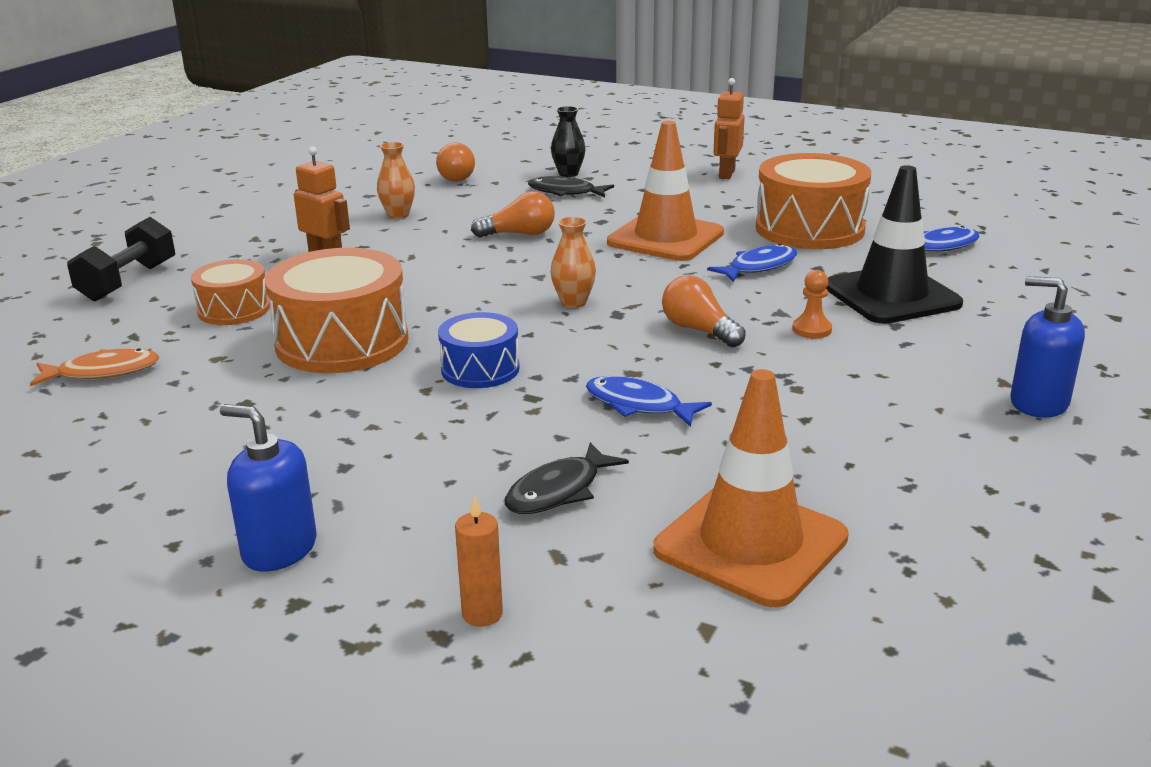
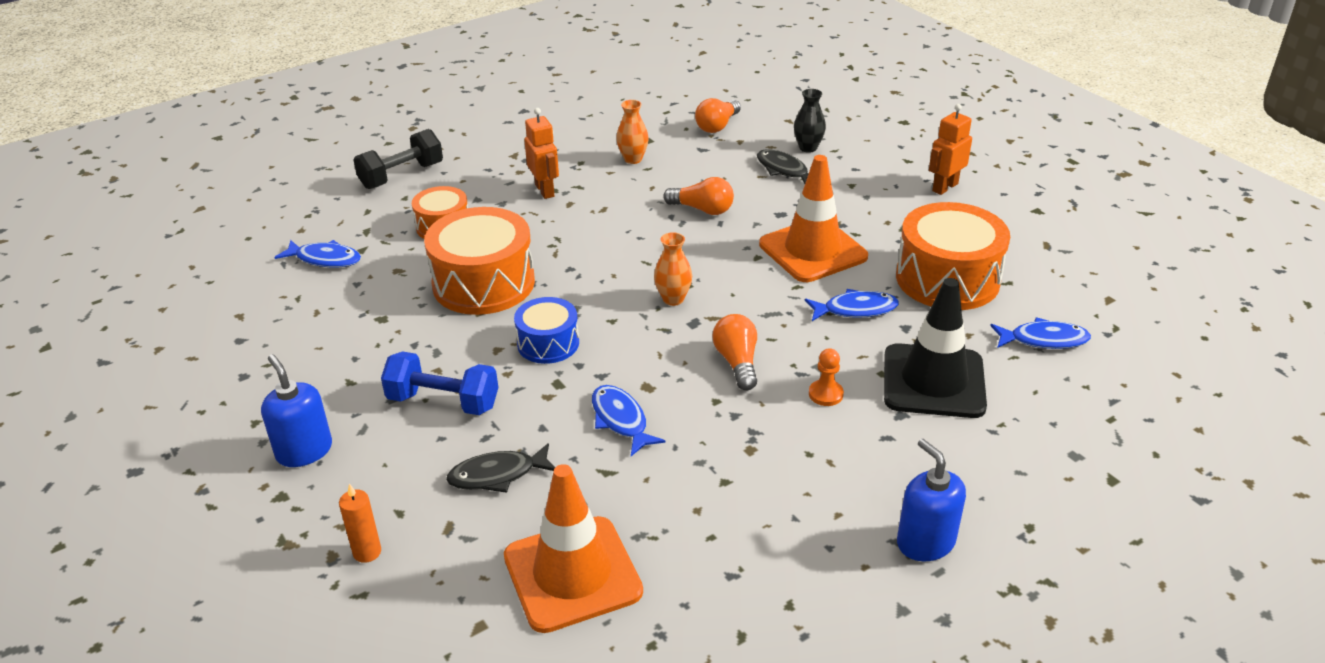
camera: 30 degrees right, 10 degrees up
orange fish [30,348,159,386] -> blue fish [274,240,361,267]
none -> blue dumbbell [381,351,498,415]

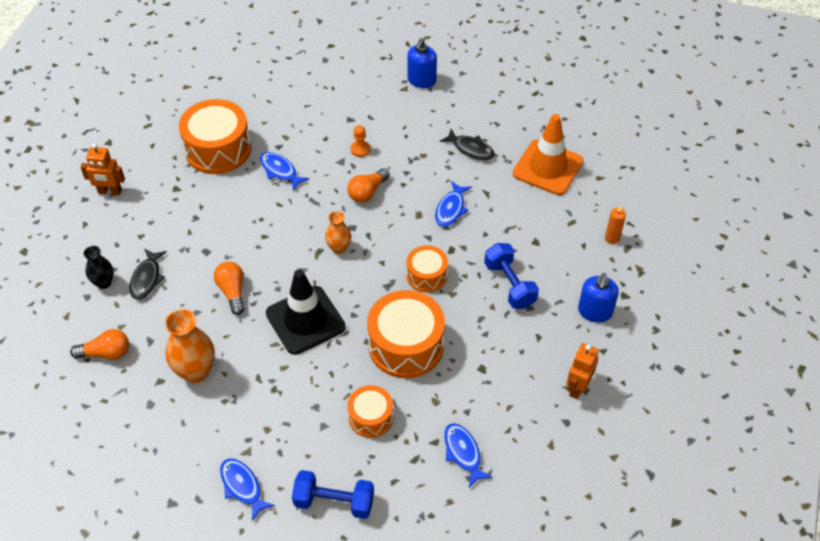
camera: 130 degrees left, 15 degrees up
black dumbbell [354,129,443,189] -> blue dumbbell [292,470,374,519]
black fish [446,443,555,493] -> black fish moved to [440,129,495,160]
blue drum [514,297,579,364] -> orange drum [406,245,448,292]
orange robot [524,108,559,199] -> orange robot moved to [567,343,599,399]
orange vase [616,100,649,164] -> orange vase [165,309,215,383], size x1.69
orange traffic cone [759,155,868,282] -> none
black traffic cone [884,278,987,418] -> black traffic cone moved to [266,269,345,355]
blue fish [990,317,1091,349] -> blue fish moved to [220,458,275,521]

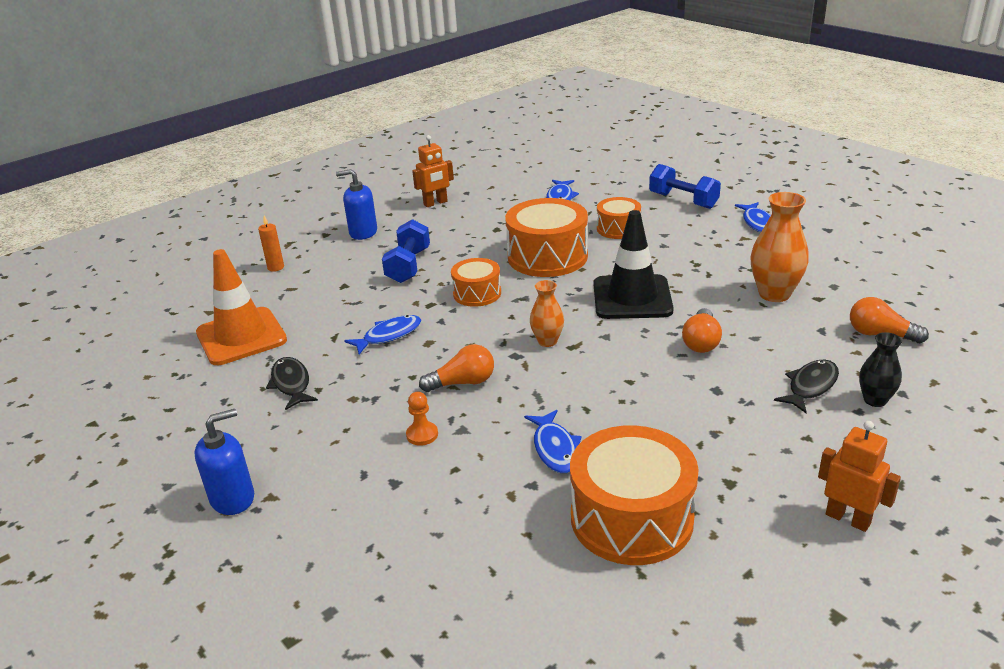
camera: 145 degrees left, 20 degrees down
blue soap dispenser [578,273,619,322] -> blue soap dispenser turned 135 degrees counterclockwise [336,169,377,240]

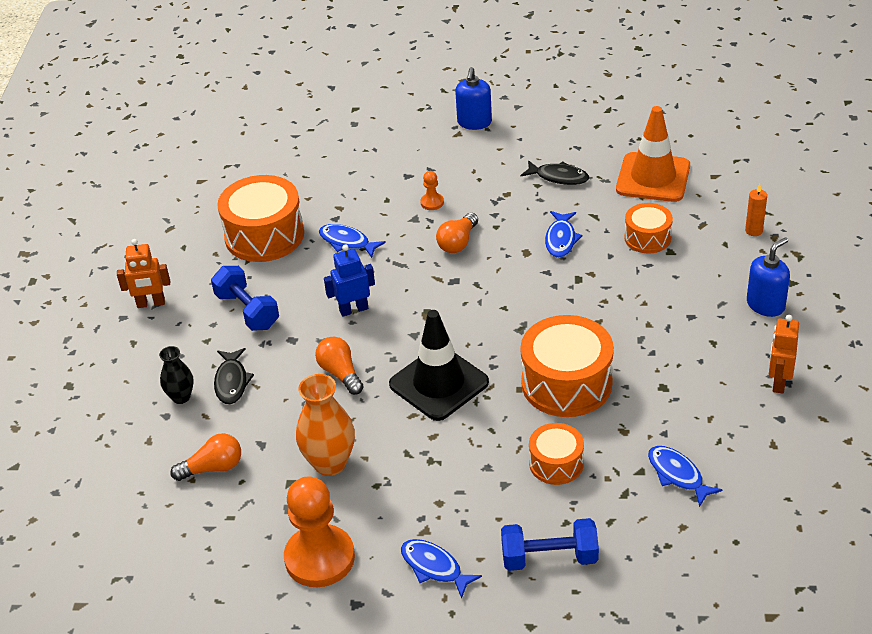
camera: 135 degrees right, 10 degrees up
blue dumbbell [382,219,430,283] -> blue dumbbell moved to [211,266,279,331]
orange drum [451,258,501,307] -> orange drum moved to [624,203,673,253]
orange vase [530,280,564,347] -> none
none -> orange pawn [284,476,355,587]
none -> blue robot [324,244,375,317]

